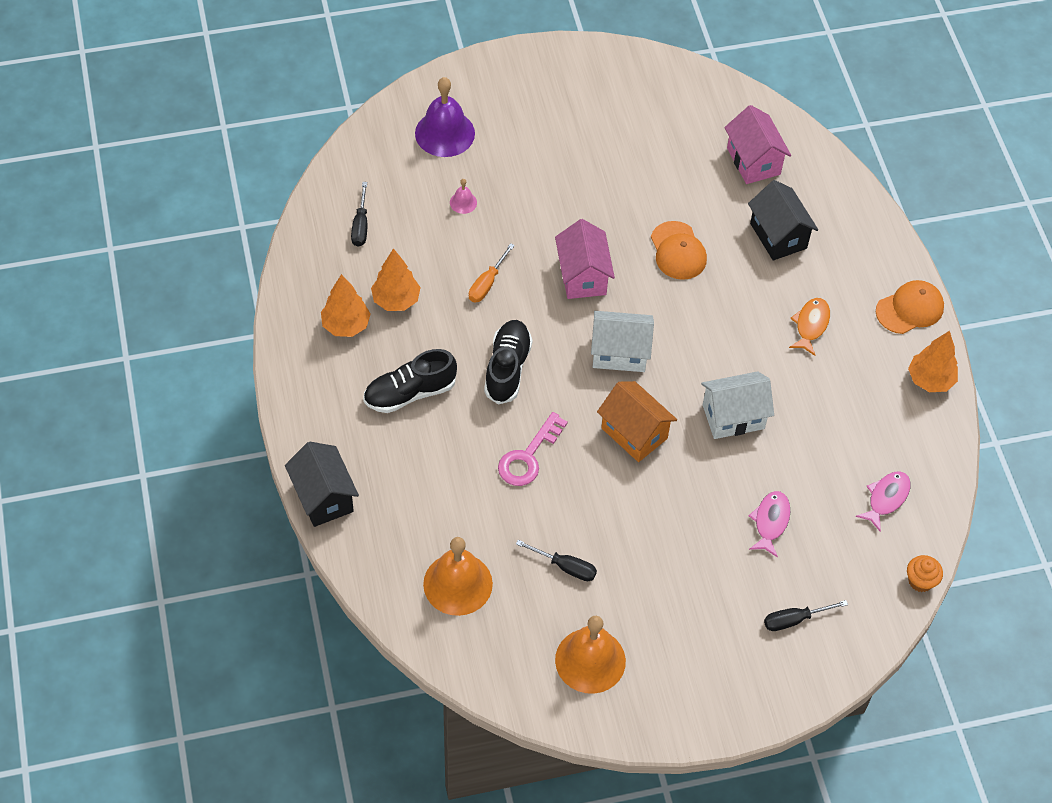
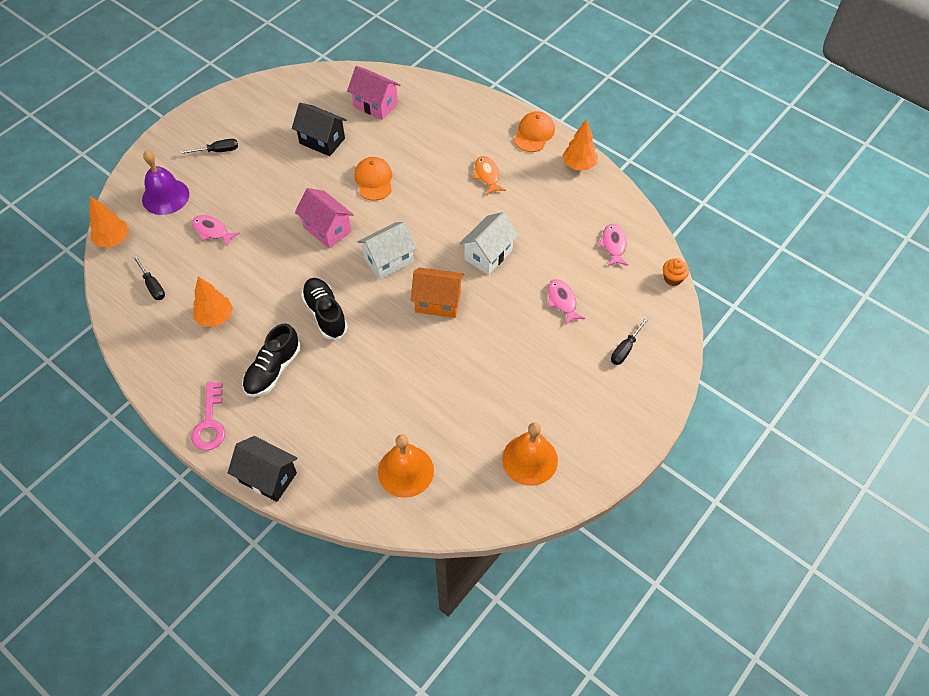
camera: 35 degrees left, 0 degrees up
orange tree [321,274,371,337] -> orange tree moved to [89,196,129,247]
pink bell [450,179,477,214] -> pink fish [192,215,240,247]
orange screwdriver [469,243,515,303] -> none
pink key [498,412,568,486] -> pink key moved to [191,382,225,450]
black screwdriver [516,540,597,581] -> black screwdriver moved to [180,139,238,154]
orange cap [651,221,707,280] -> orange cap turned 135 degrees counterclockwise [354,157,392,201]
black house [748,180,818,260] -> black house moved to [292,103,346,156]

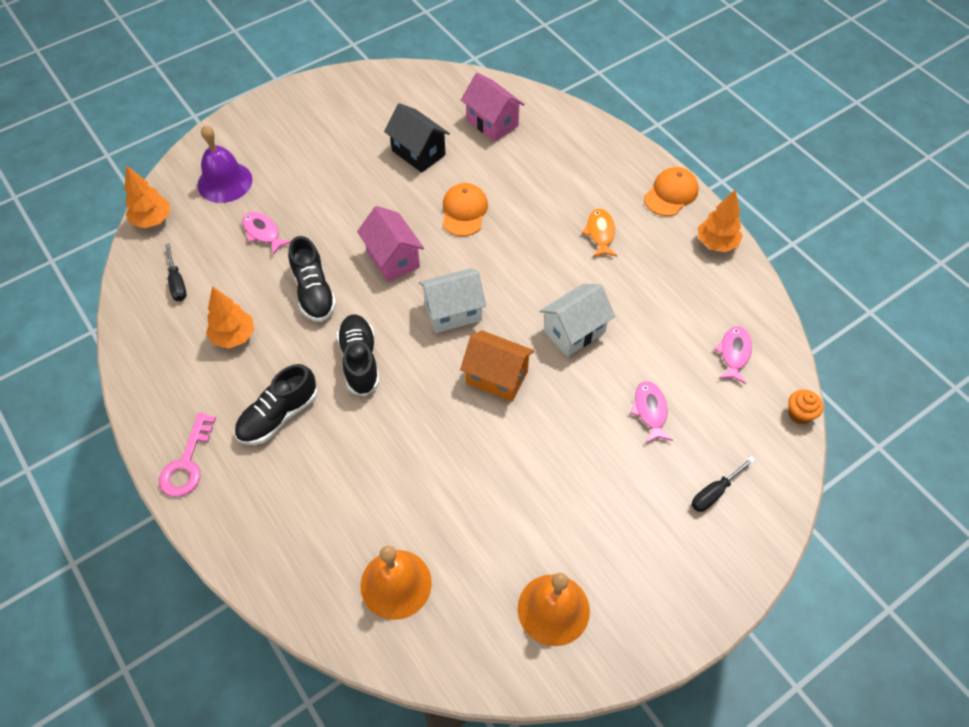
camera: 15 degrees right, 0 degrees up
black screwdriver [180,139,238,154] -> none
black house [228,436,297,502] -> none
none -> black shoe [288,236,336,322]

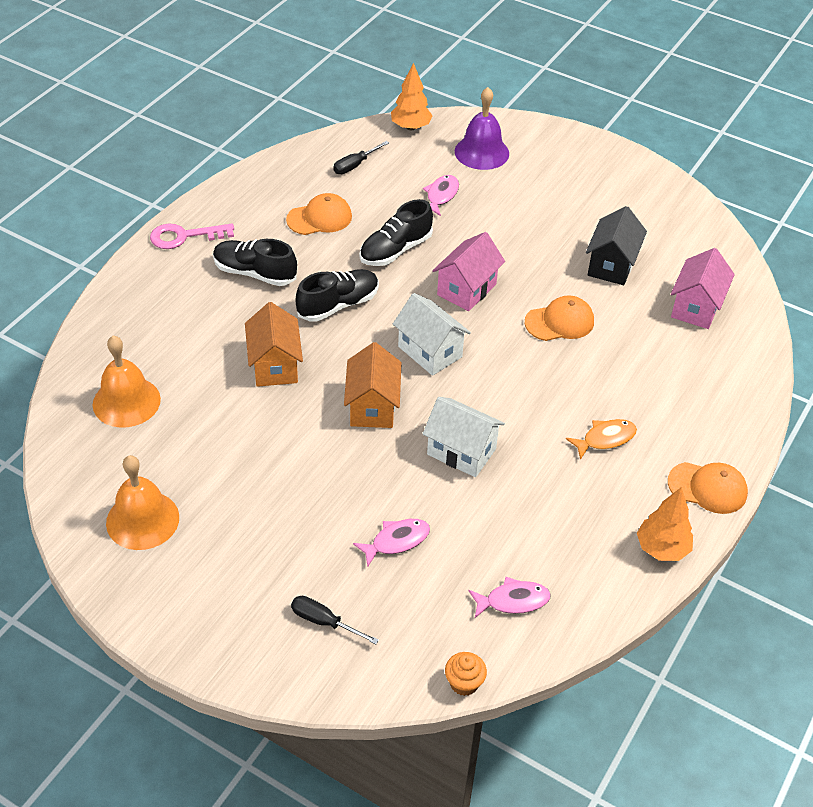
camera: 65 degrees right, 10 degrees down
orange tree [206,286,254,349] -> orange cap [286,193,352,235]
none -> orange house [245,302,303,387]

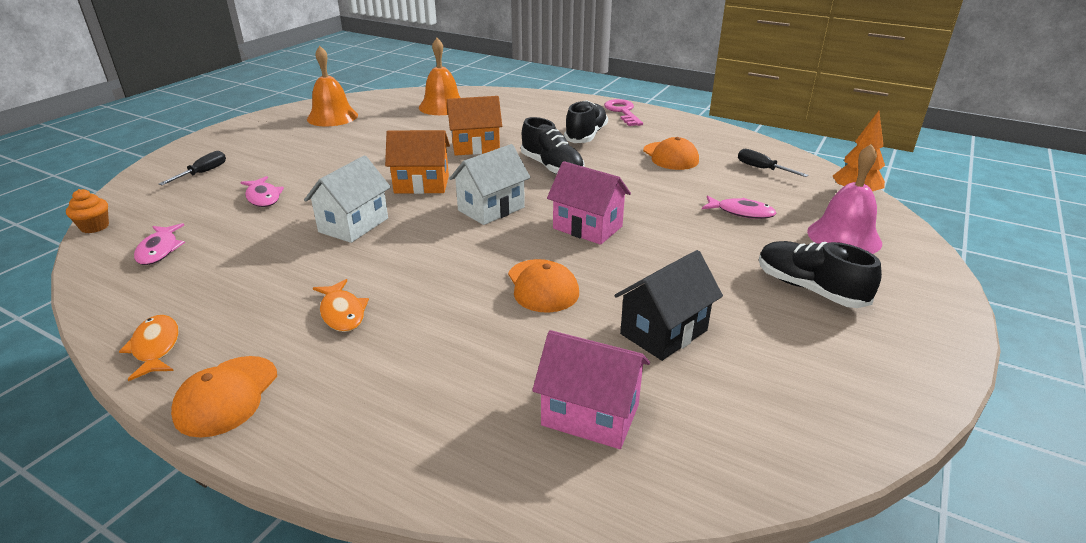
camera: 90 degrees right, 15 degrees down
black shoe [360,199,433,266] -> black shoe moved to [759,241,882,308]
purple bell [455,87,509,170] -> pink bell [807,144,882,254]
black house [586,206,647,285] -> black house turned 60 degrees counterclockwise [614,250,723,361]
orange tree [637,487,693,561] -> orange fish [119,315,179,381]

